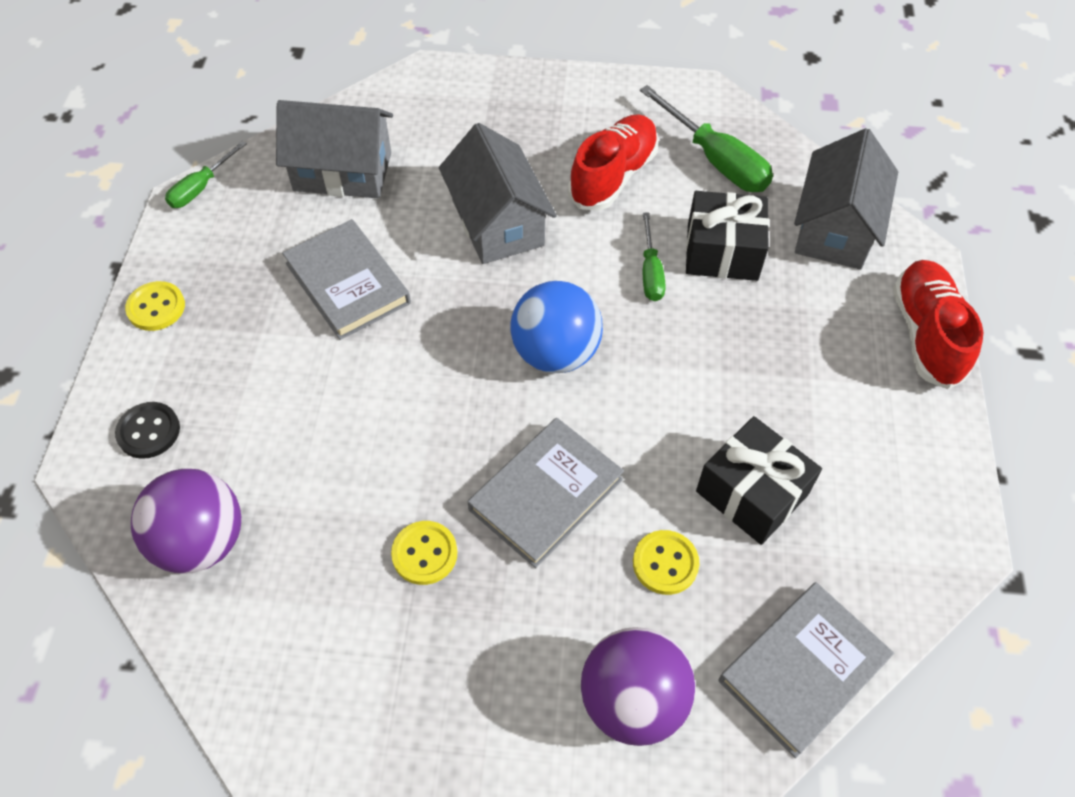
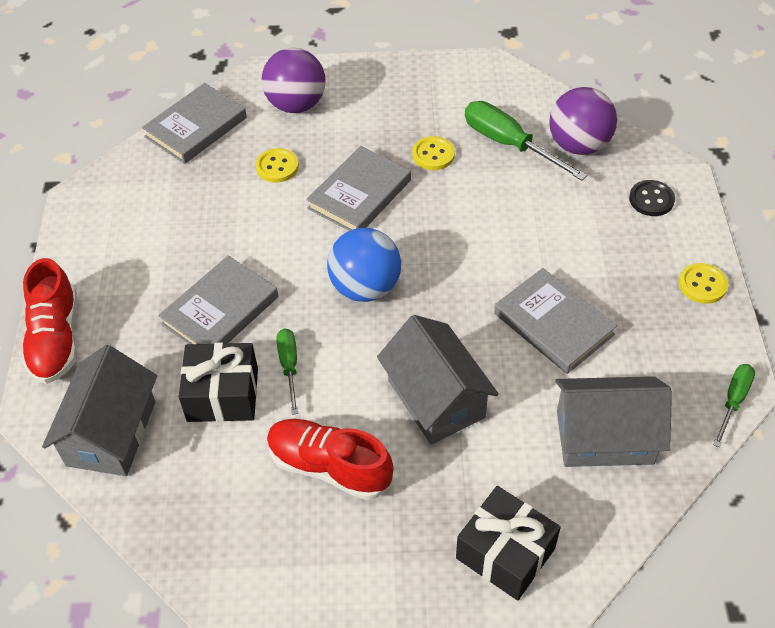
camera: 175 degrees right, 5 degrees down
red shoe [568,114,659,210] -> red shoe turned 90 degrees clockwise [267,419,394,500]
green screwdriver [640,85,773,192] -> green screwdriver moved to [465,101,588,181]
black gift [696,416,822,545] -> black gift moved to [456,486,561,601]
none -> grey book [158,255,278,344]

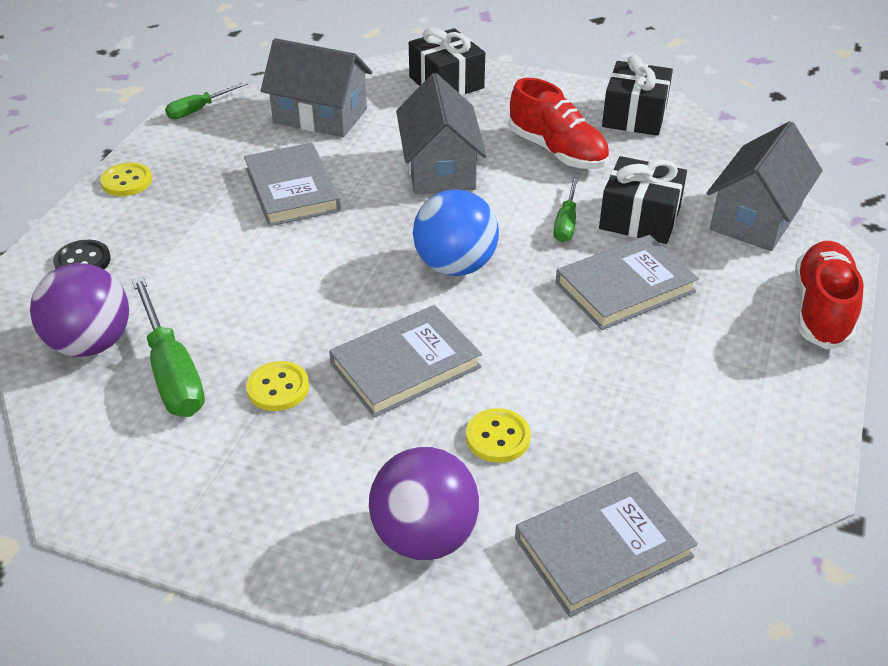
camera: 160 degrees left, 10 degrees down
none -> black gift [602,55,673,136]

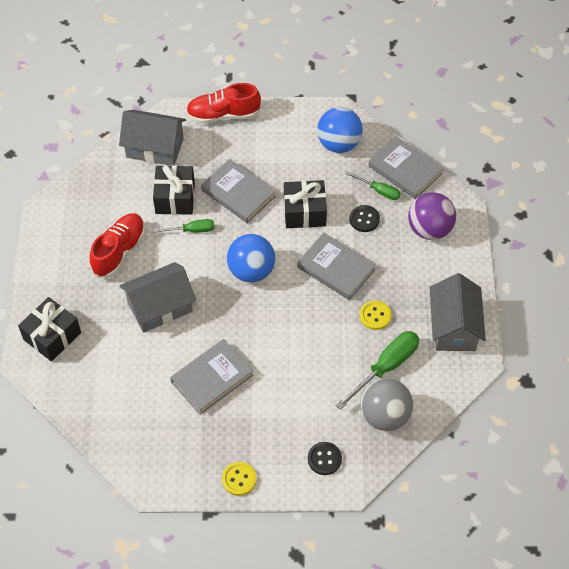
camera: 110 degrees left, 15 degrees up
purple ball [30,263,129,357] -> grey ball [361,378,413,431]
green screwdriver [165,82,247,119] -> green screwdriver moved to [346,171,401,200]
grey house [261,38,372,137] -> grey house moved to [430,273,486,351]
yellow button [466,408,531,463] -> black button [349,205,380,232]
black gift [602,55,673,136] -> black gift moved to [284,180,327,228]
none -> blue ball [317,107,363,153]

